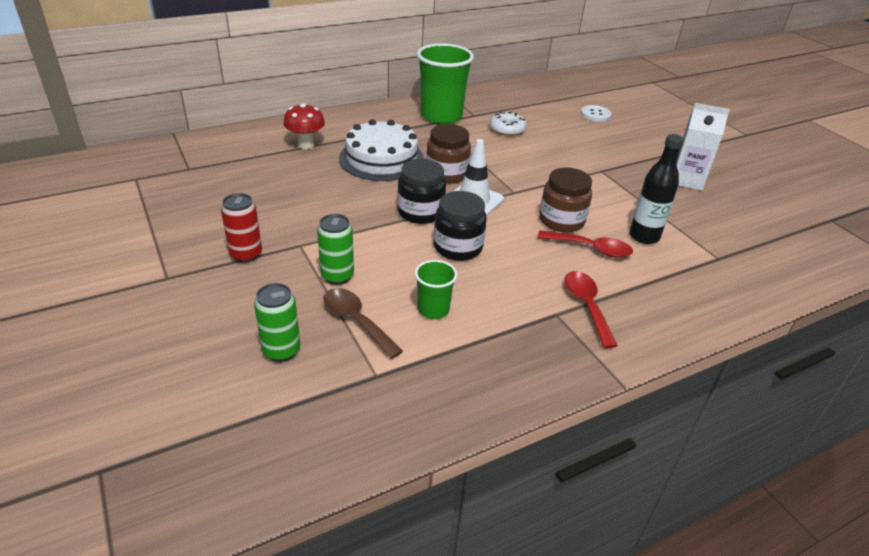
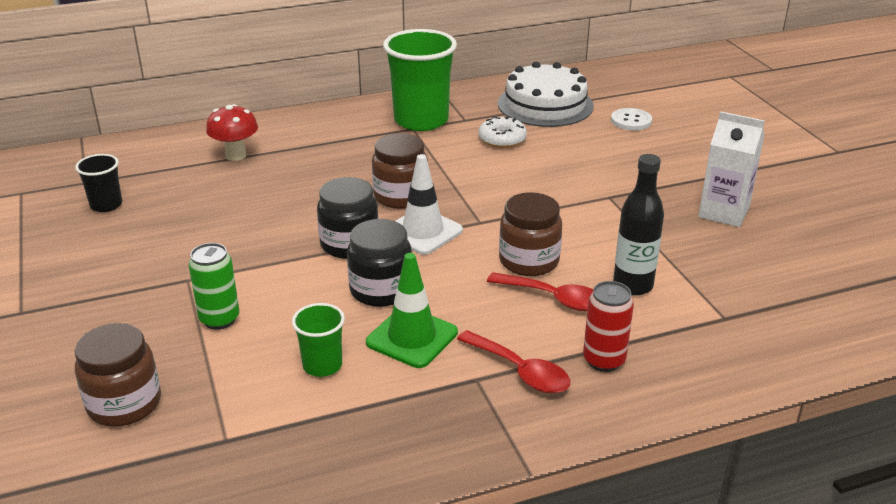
camera: 10 degrees right, 5 degrees down
red can [221,193,262,263] -> red can moved to [583,281,634,372]
green can [254,283,300,362] -> brown jar [75,323,161,427]
brown spoon [323,288,403,359] -> none
white cake [339,119,424,181] -> white cake moved to [498,62,594,127]
red spoon [564,271,618,348] -> red spoon turned 135 degrees clockwise [457,330,570,393]
none -> black cup [75,154,122,212]
none -> green traffic cone [366,253,458,368]

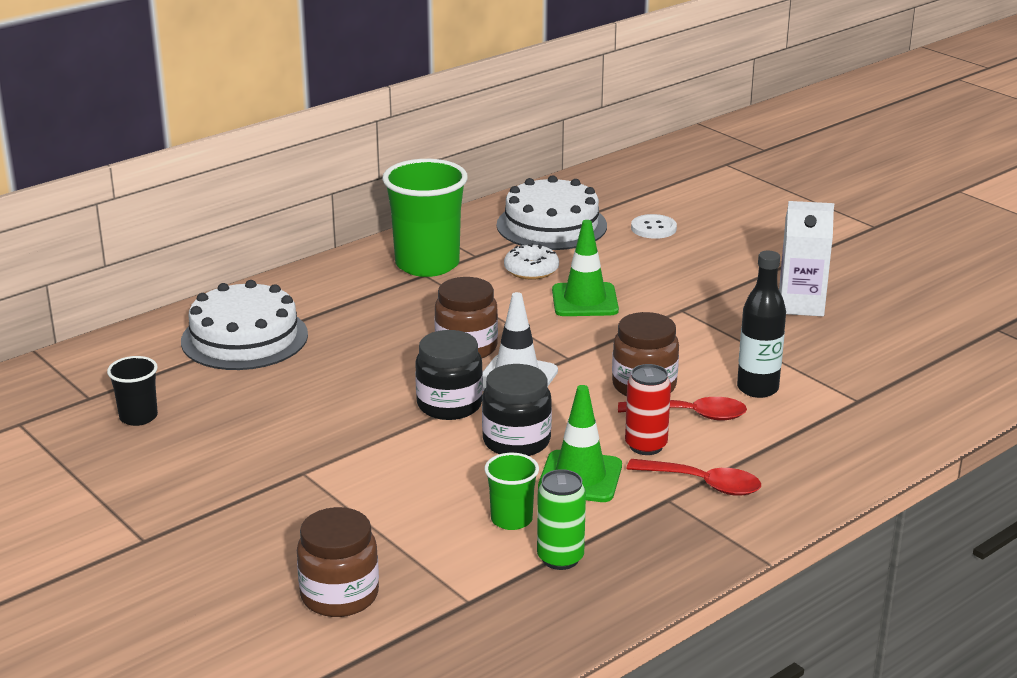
camera: 20 degrees left, 5 degrees down
green can [188,243,239,329] -> green can moved to [537,469,586,570]
red mushroom [206,104,258,161] -> white cake [181,280,308,370]
red can [583,281,634,372] -> red can moved to [625,364,671,455]
none -> green traffic cone [552,220,619,316]

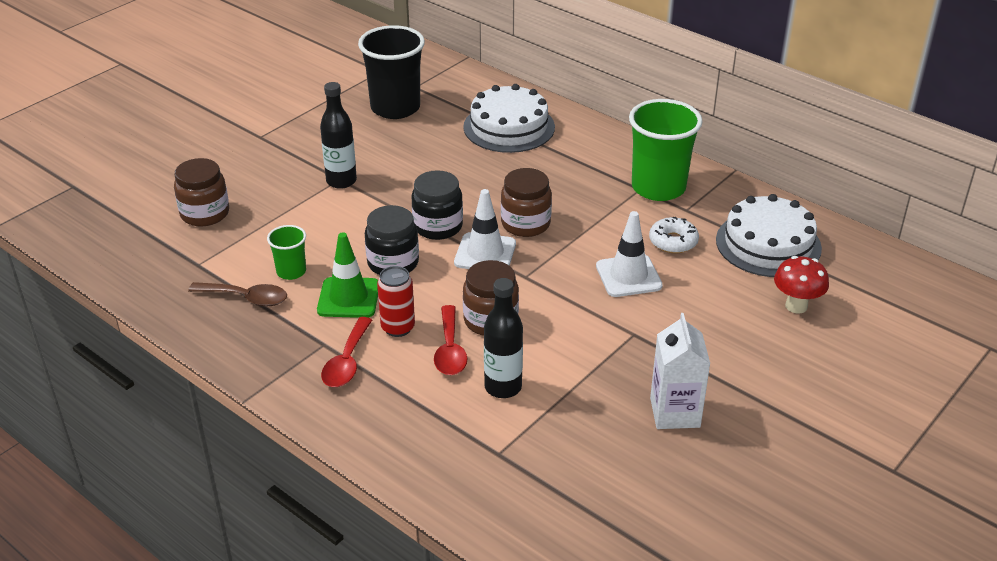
camera: 80 degrees right, 10 degrees up
black cup [107,356,158,426] -> black cup [358,25,425,119], size x2.01
green can [537,469,586,570] -> brown spoon [188,282,287,306]
green traffic cone [552,220,619,316] -> white traffic cone [596,211,663,297]
white button [631,214,677,239] -> red mushroom [774,256,829,314]
none -> black bottle [320,82,357,189]

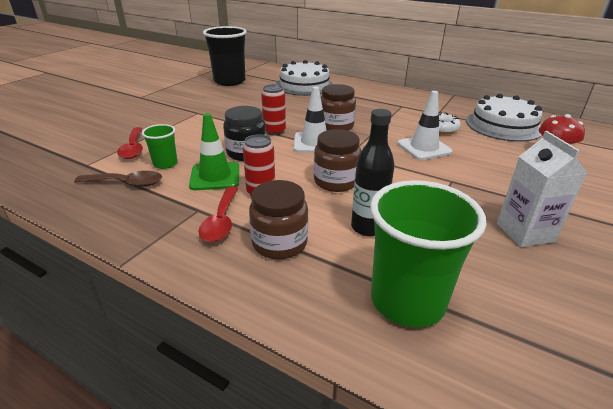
camera: 10 degrees left, 5 degrees down
brown jar [174,158,229,227] -> brown jar moved to [249,180,308,259]
black bottle [320,82,357,189] -> none
black jar [412,170,463,240] -> red can [261,84,286,135]
red spoon [434,305,467,375] -> red spoon moved to [117,127,143,159]
green cup [629,99,703,201] -> green cup moved to [370,180,487,327]

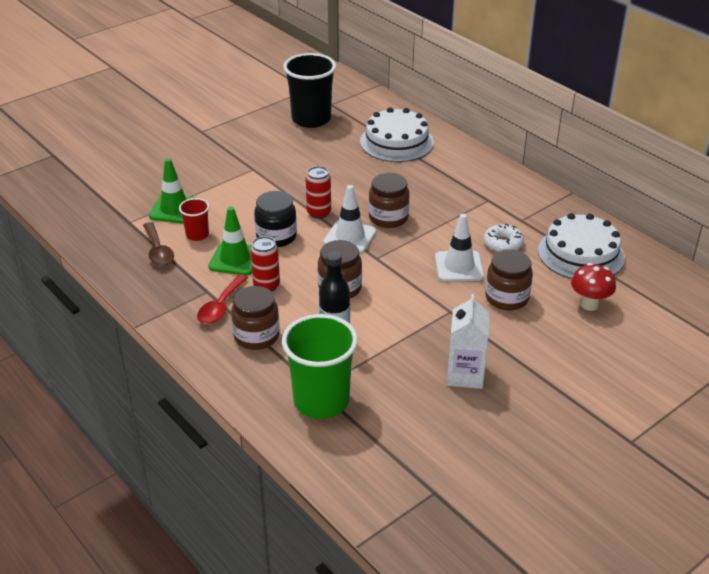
camera: 20 degrees right, 5 degrees up
brown spoon [74,171,162,187] -> brown spoon turned 45 degrees clockwise [143,222,174,266]
red spoon [117,127,143,159] -> green traffic cone [149,158,196,224]
green cup [142,124,178,169] -> red cup [179,198,209,241]
none -> brown jar [485,249,533,311]

